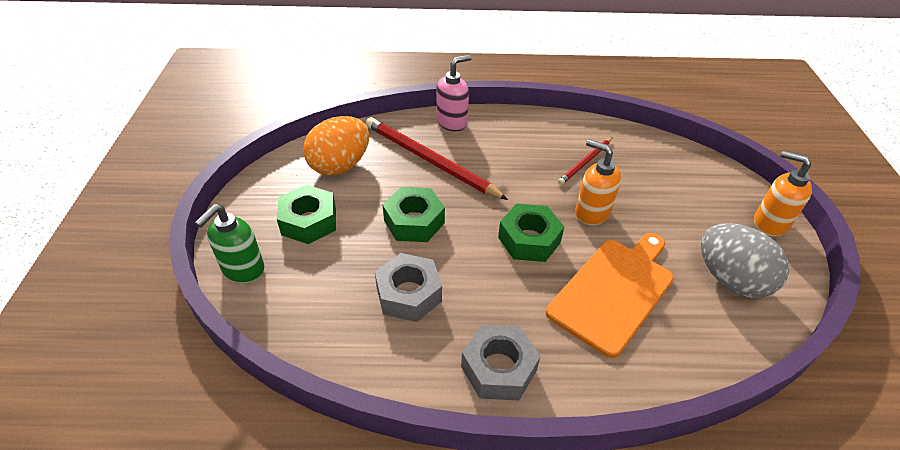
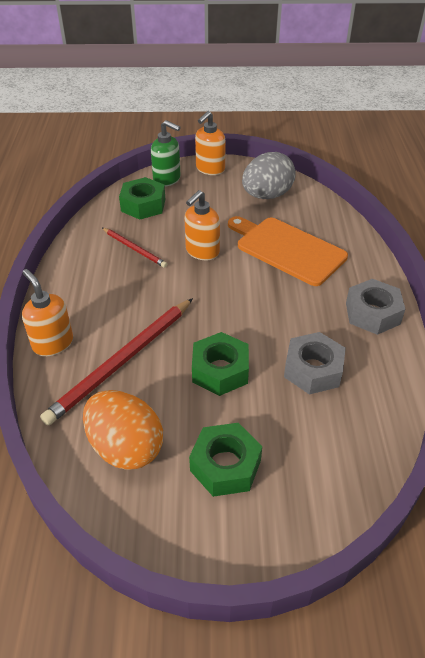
camera: 90 degrees left, 0 degrees up
green soap dispenser [195,204,264,283] -> green soap dispenser moved to [151,120,181,187]
pink soap dispenser [436,55,472,131] -> orange soap dispenser [22,269,73,356]
green nut [498,204,564,262] -> green nut moved to [119,177,165,220]

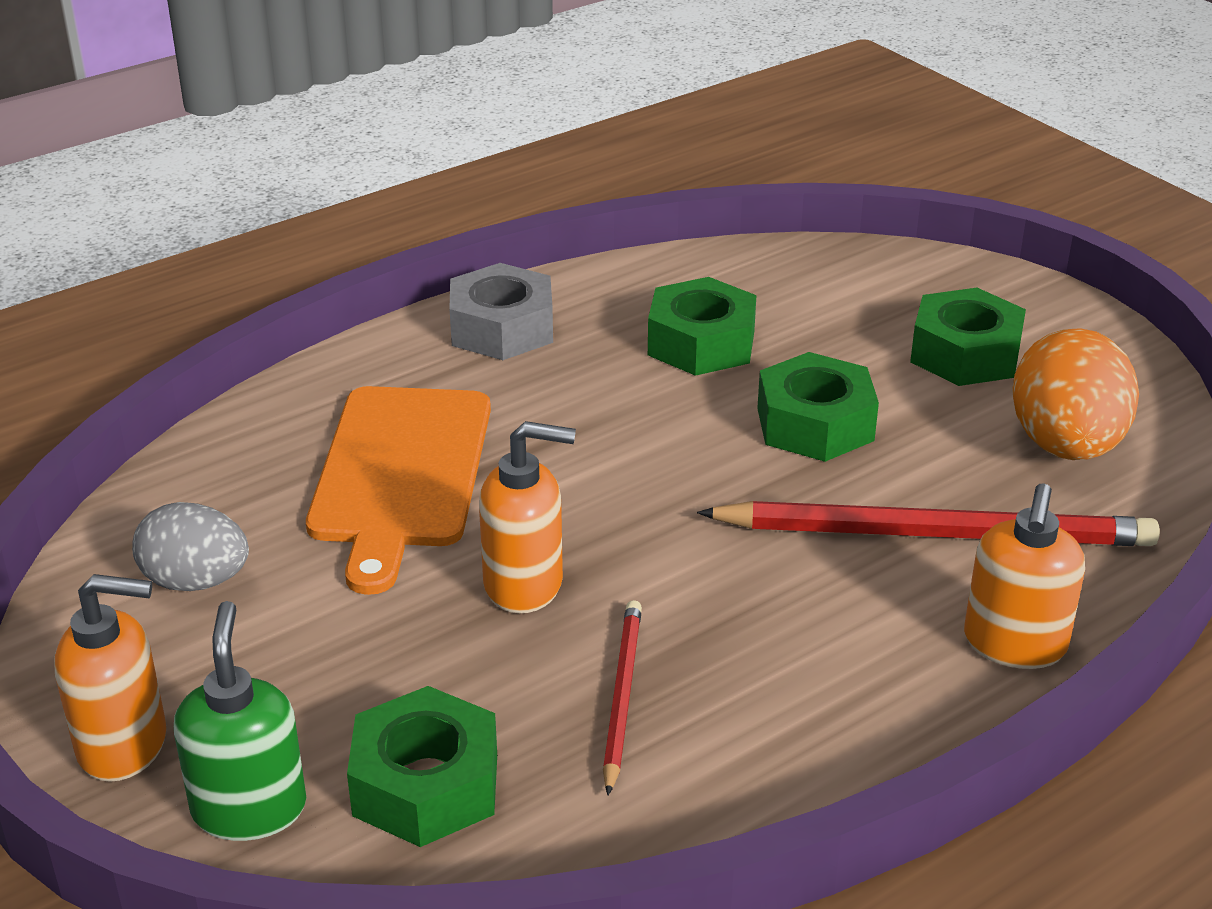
camera: 125 degrees left, 10 degrees down
grey egg [242,152,296,199] -> grey egg [132,502,249,591], size x0.66
grey nut [284,332,346,395] -> green nut [648,277,757,376]

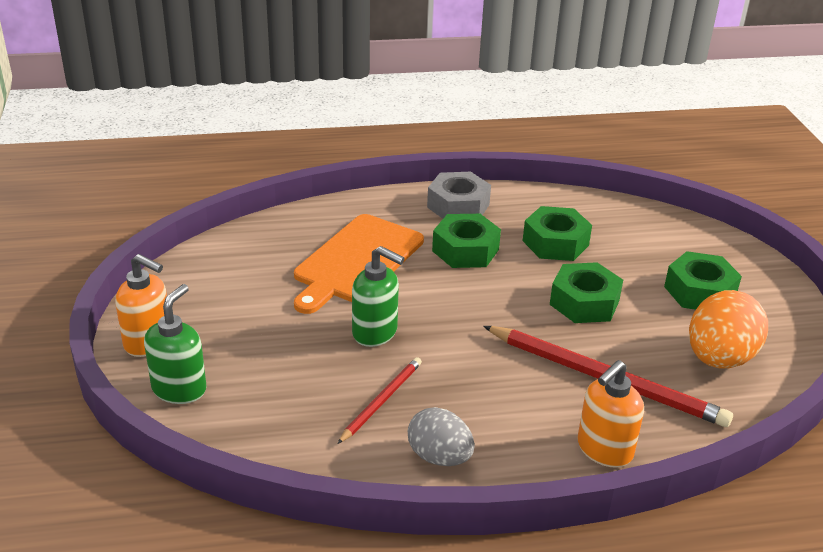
camera: 25 degrees right, 0 degrees up
grey egg [132,502,249,591] -> grey egg moved to [408,407,475,466]
green nut [347,686,497,847] -> green nut moved to [432,214,501,268]
orange soap dispenser [479,421,576,613] -> green soap dispenser [352,246,404,347]

